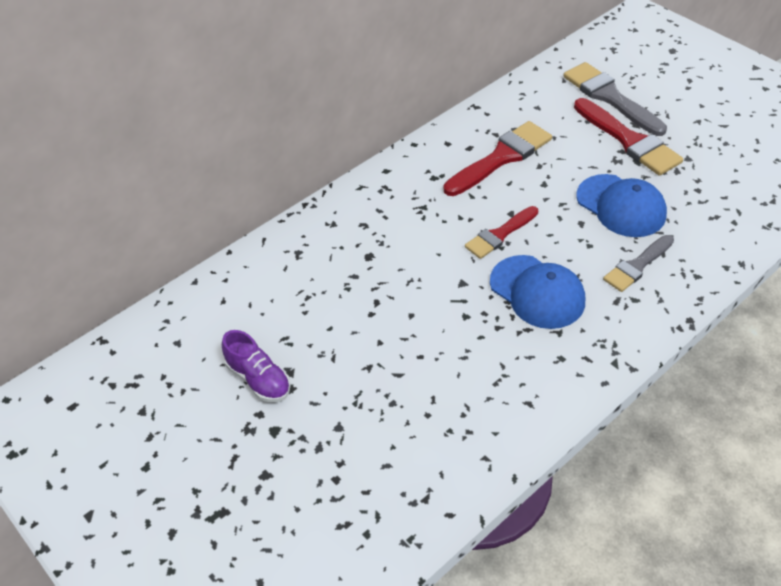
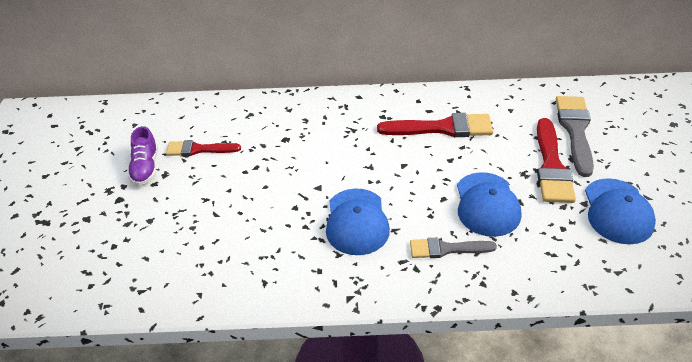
camera: 40 degrees right, 5 degrees down
red brush [465,206,538,259] -> red brush moved to [166,140,241,156]
none -> blue cap [585,178,656,244]

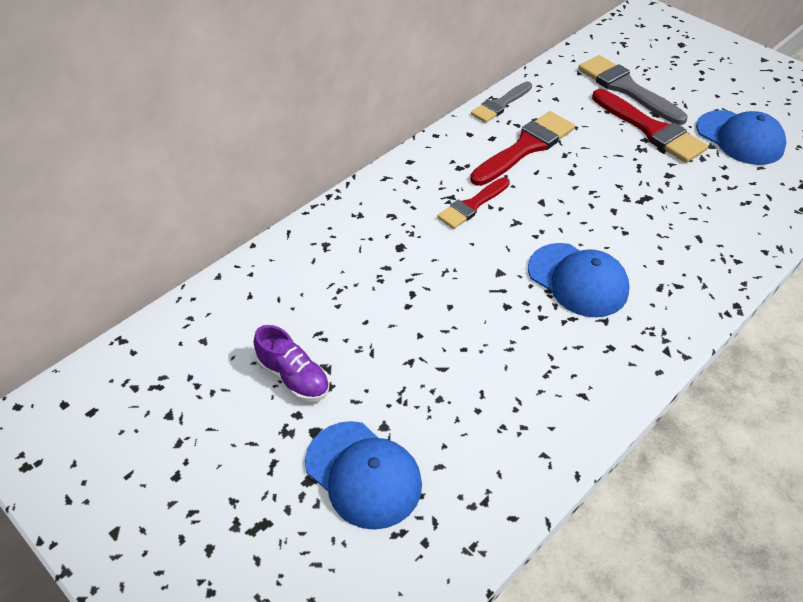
camera: 45 degrees left, 5 degrees up
red brush [166,140,241,156] -> red brush moved to [437,177,510,229]
grey brush [410,238,497,258] -> grey brush moved to [471,82,532,123]
blue cap [457,172,521,237] -> blue cap moved to [305,421,422,530]

